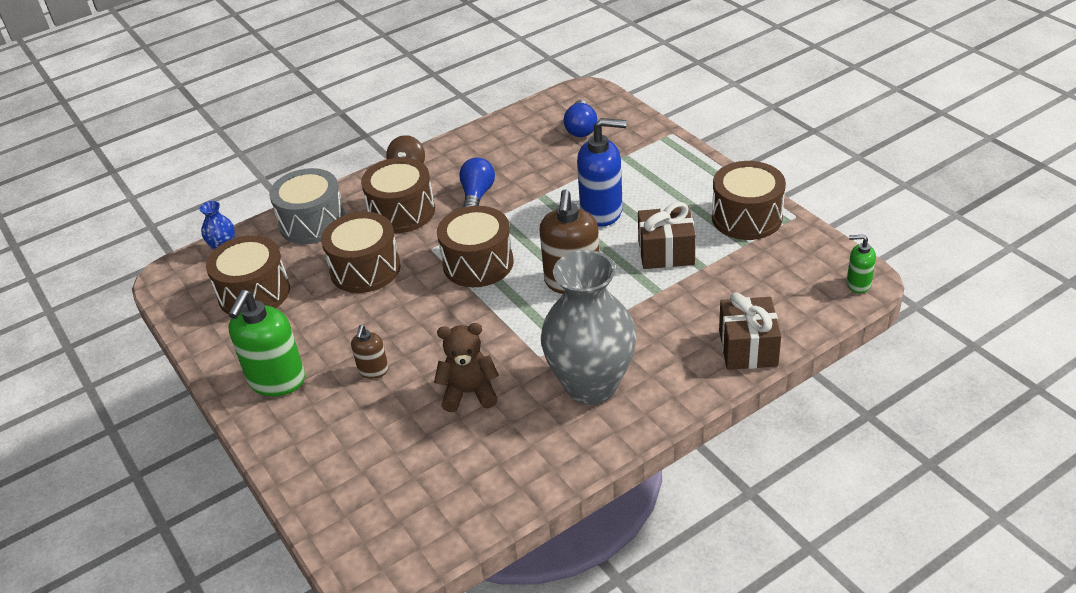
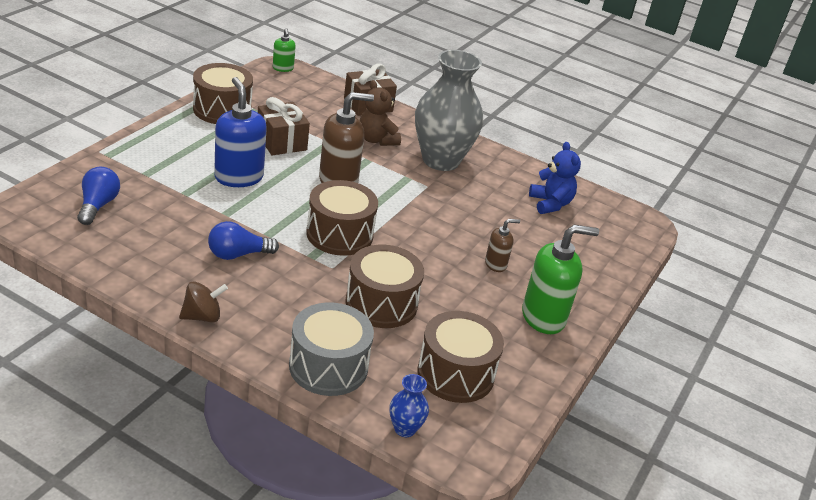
camera: 125 degrees left, 5 degrees down
brown drum [361,158,435,233] -> none
brown teddy bear [434,323,499,412] -> brown teddy bear moved to [360,80,401,146]
blue light bulb [564,100,597,137] -> blue light bulb turned 60 degrees counterclockwise [77,166,120,225]
none -> blue teddy bear [529,142,581,214]

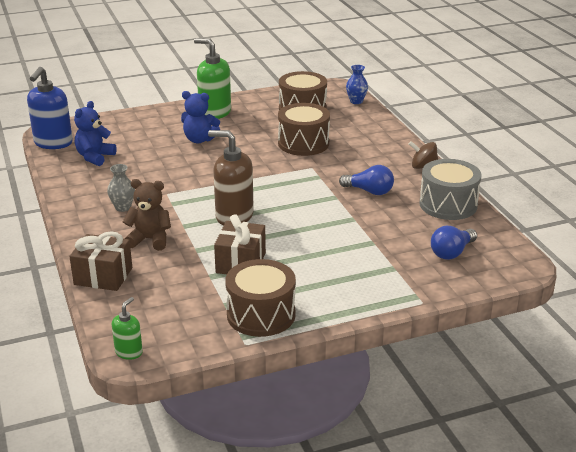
camera: 135 degrees left, 5 degrees down
blue soap dispenser [214,77,267,187] -> blue soap dispenser moved to [27,67,73,149]
grey drum [289,303,374,396] -> grey drum moved to [420,159,482,220]
brown drum [306,180,378,256] -> none
brown teddy bear [360,80,401,146] -> brown teddy bear turned 90 degrees counterclockwise [123,179,171,251]
grey vase [415,50,483,171] -> grey vase [107,164,135,212], size x0.41
brown soap dispenser [485,219,520,272] -> blue teddy bear [181,91,220,143]

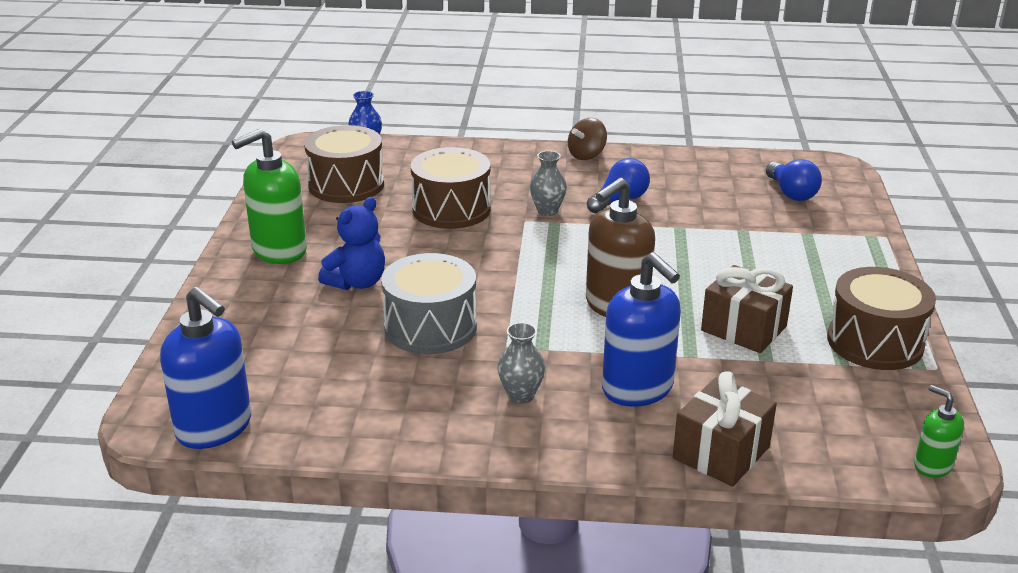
camera: 65 degrees left, 0 degrees up
blue teddy bear [74,101,117,166] -> none
brown teddy bear [123,179,171,251] -> blue soap dispenser [602,252,681,407]
grey drum [420,159,482,220] -> grey drum moved to [381,253,477,354]
none -> grey vase [530,151,567,216]

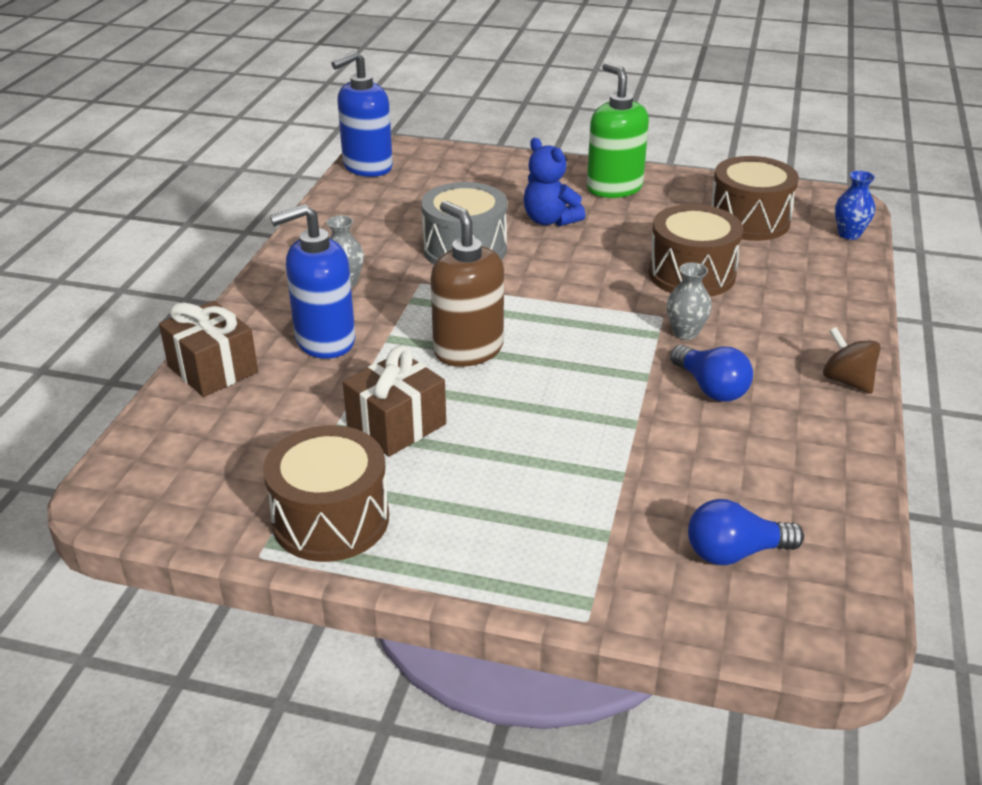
camera: 100 degrees right, 5 degrees up
green soap dispenser [914,385,964,478] -> none

